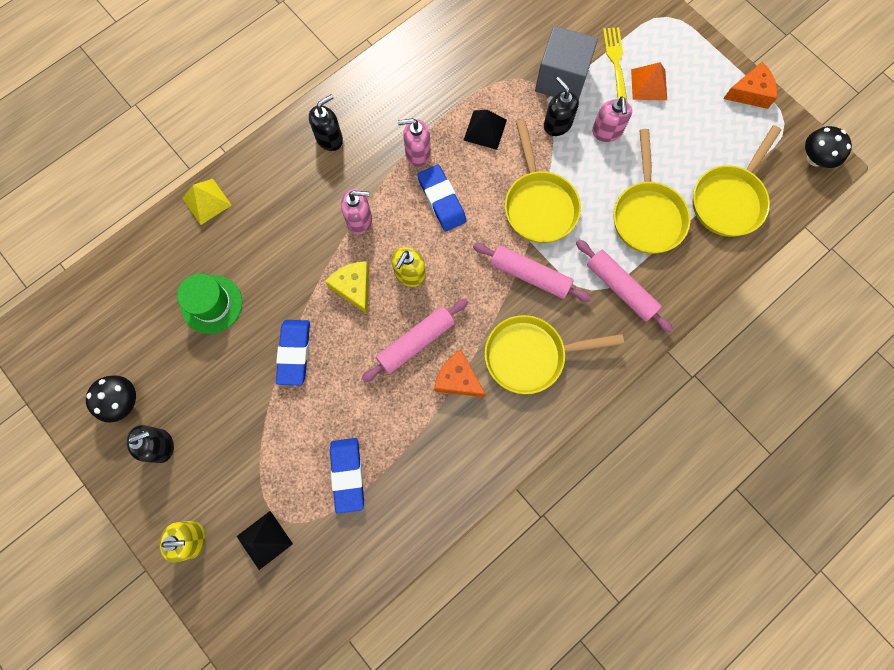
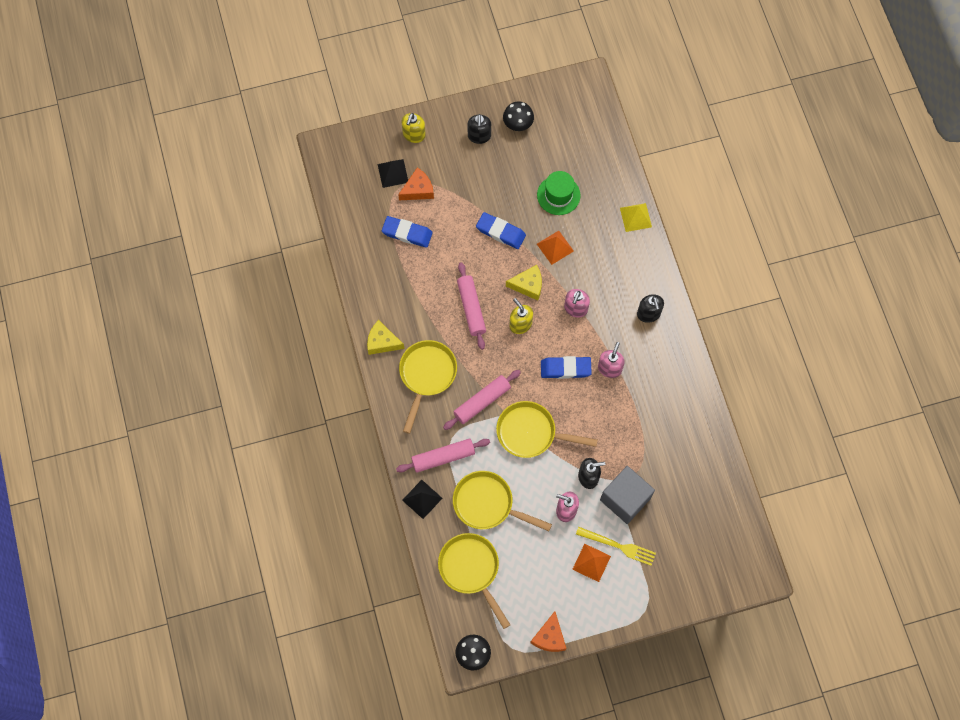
camera: 115 degrees right, 5 degrees down
orange cheese [434,350,486,397] -> orange cheese moved to [398,167,434,200]
black pyramid [463,110,507,150] -> black pyramid moved to [402,480,443,519]
none -> yellow cheese [367,320,404,355]
none -> orange pyramid [537,231,574,265]

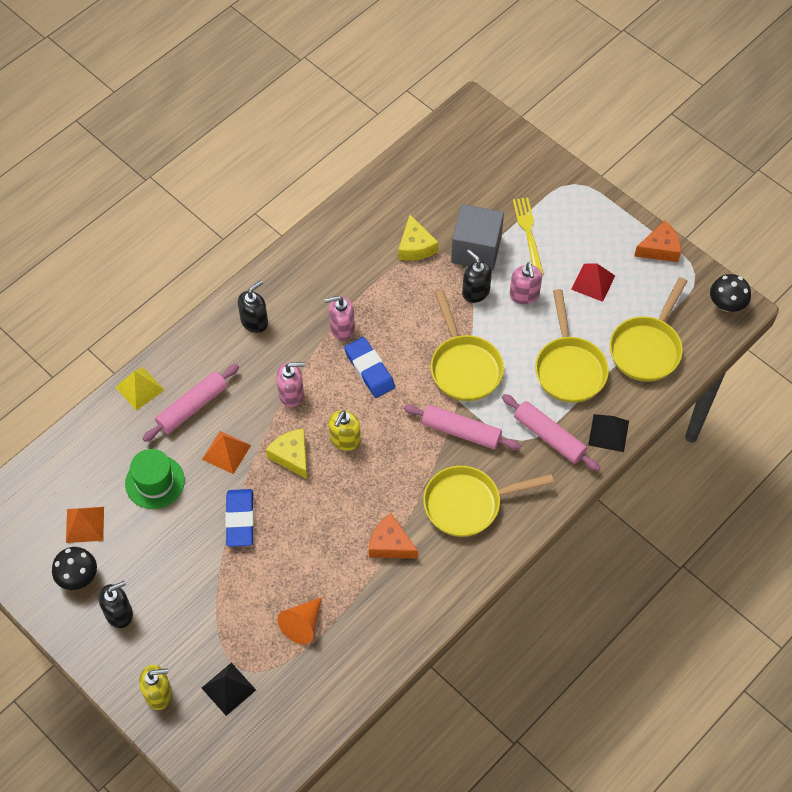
camera: 120 degrees left, 10 degrees down
yellow cheese [367,320,404,355] -> yellow cheese moved to [398,215,438,261]
blue eraser [382,216,433,248] -> orange cone [277,597,322,644]
orange cheese [398,167,434,200] -> orange cheese moved to [369,513,418,559]
pink rolling pin [457,262,486,350] -> pink rolling pin moved to [142,364,239,442]
orange pyramid [572,544,611,582] -> orange pyramid moved to [66,507,104,543]
none -> red pyramid [571,263,615,302]

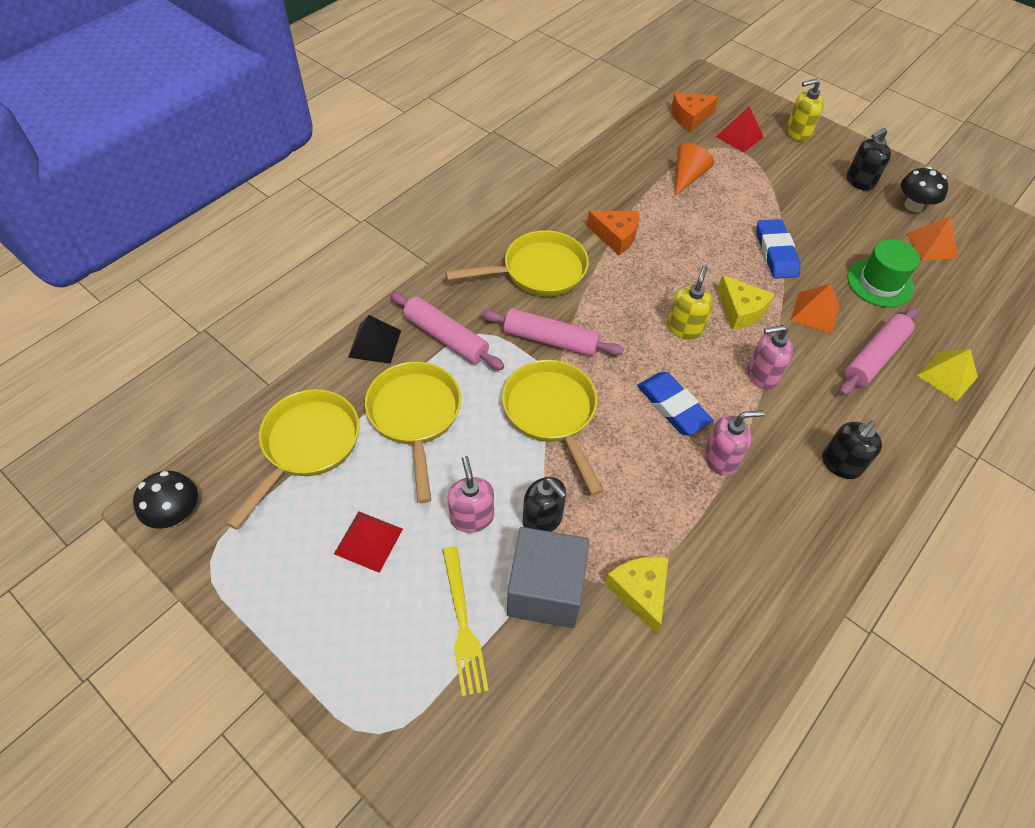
camera: 175 degrees right, 5 degrees down
black pyramid [202,663,256,716] -> red pyramid [716,106,764,152]
orange cheese [634,220,681,262] -> orange cheese moved to [671,92,719,132]

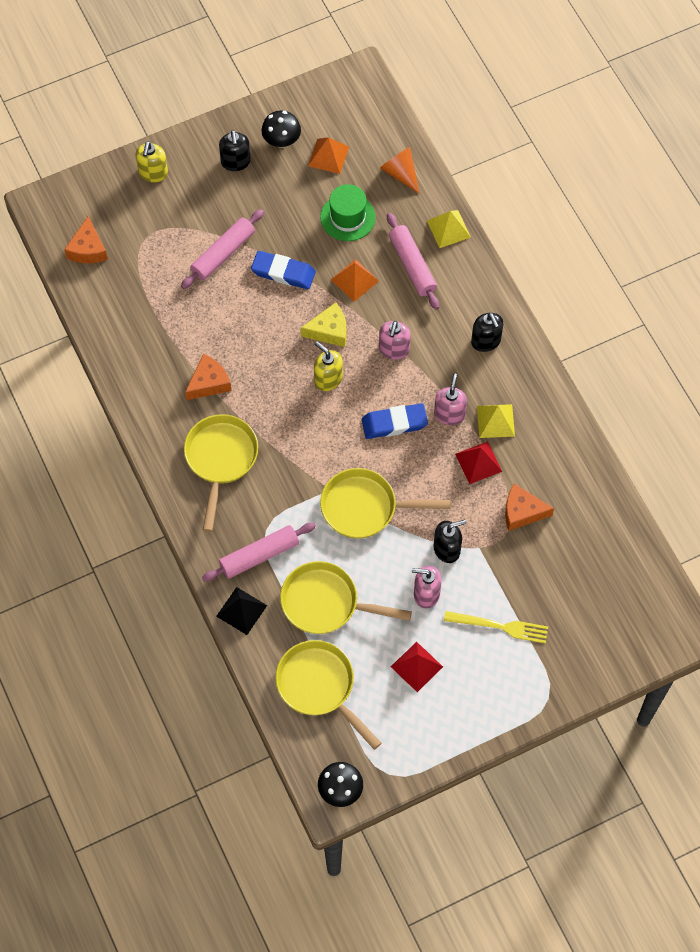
camera: 65 degrees left, 10 degrees up
pink rolling pin [481,308,624,356] -> pink rolling pin moved to [181,209,264,289]
grey cube [507,527,589,628] -> none
yellow cheese [605,556,668,633] -> orange cheese [505,484,554,531]
orange cone [675,143,714,196] -> orange cone moved to [380,147,420,194]
red pyramid [716,106,764,152] -> red pyramid moved to [455,441,502,484]
none -> yellow pyramid [477,404,515,438]

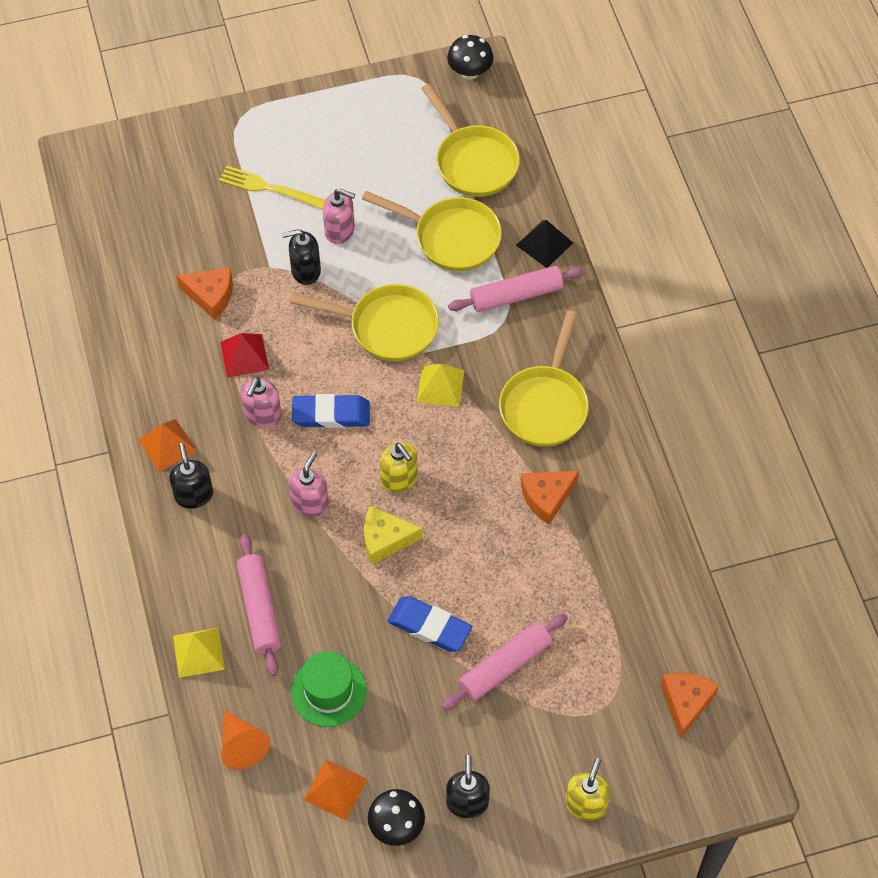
camera: 170 degrees left, 5 degrees down
orange pyramid [331,259,379,302] -> orange pyramid moved to [138,419,197,472]
red pyramid [391,642,443,692] -> none
yellow pyramid [477,404,515,438] -> yellow pyramid moved to [417,364,464,407]

